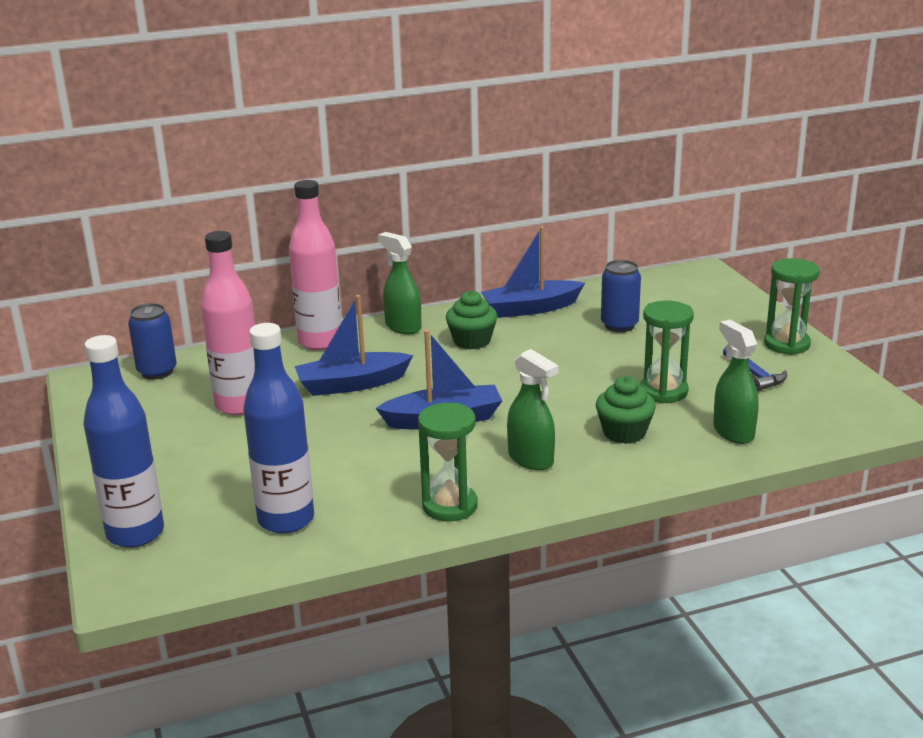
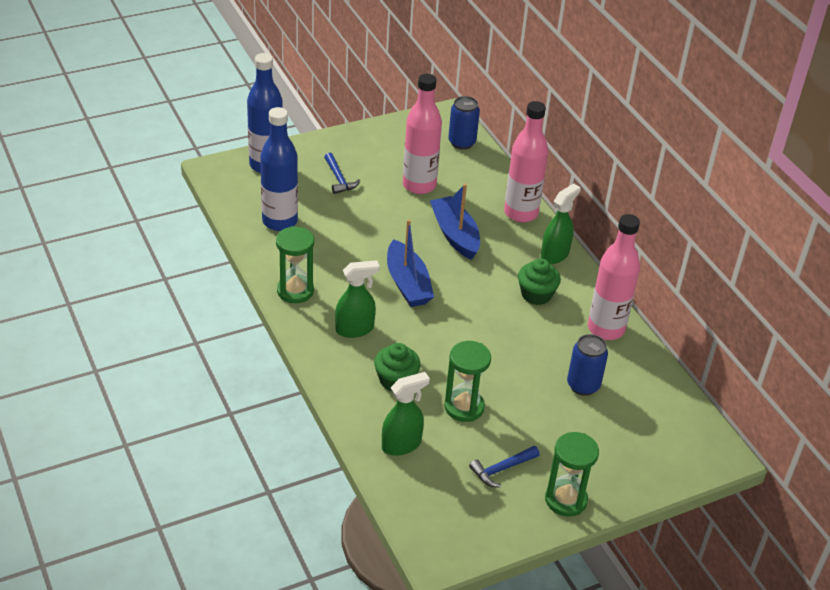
camera: 80 degrees right, 15 degrees up
blue boat [481,226,585,318] -> pink bottle [588,214,640,340]
green spray bottle [507,349,559,470] -> green spray bottle turned 150 degrees counterclockwise [335,260,380,338]
none -> blue hammer [325,153,360,194]

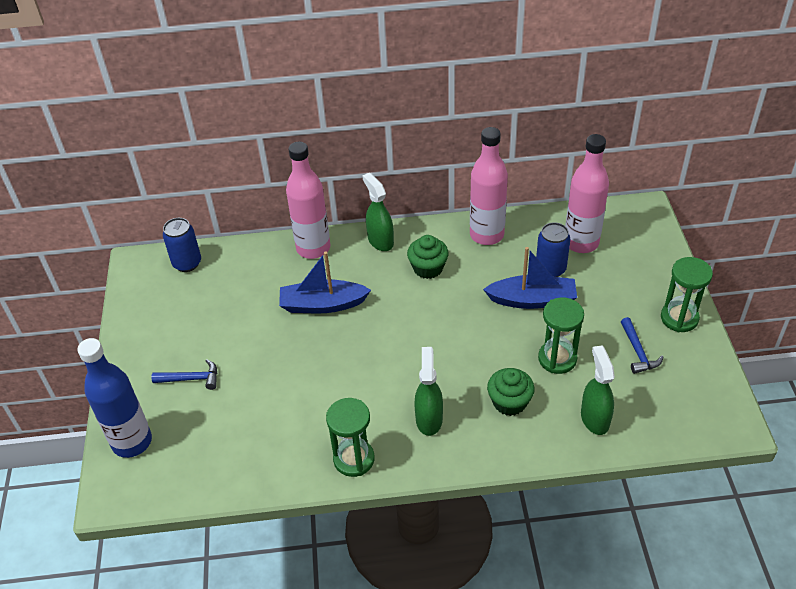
camera: 65 degrees left, 5 degrees up
blue bottle [260,107,298,231] -> none
blue boat [387,219,434,307] -> blue boat moved to [483,247,577,309]
pink bottle [403,74,442,194] -> pink bottle moved to [565,134,609,253]

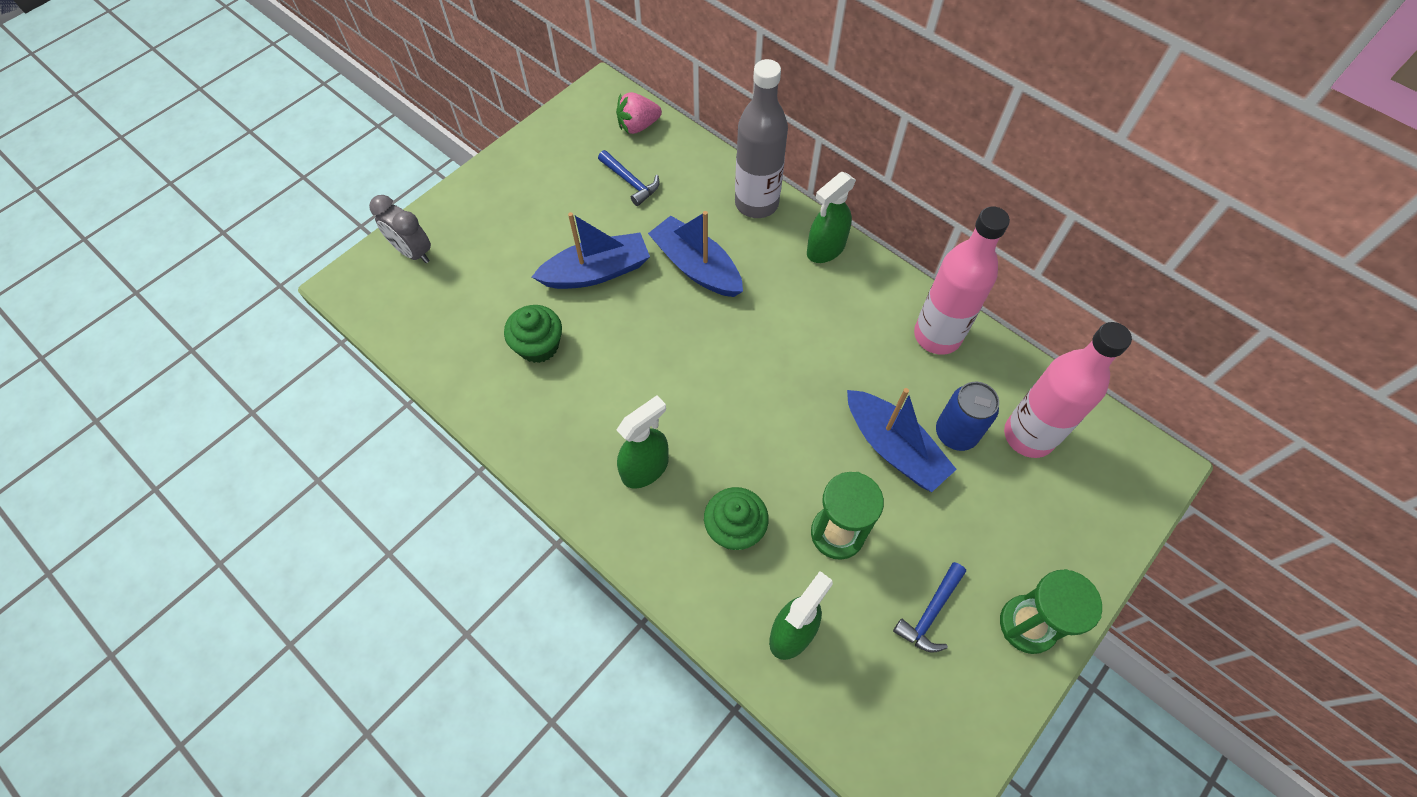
camera: 45 degrees right, 15 degrees up
blue bottle [77,338,152,458] -> grey clock [369,195,431,263]
blue hammer [152,359,217,390] -> blue hammer moved to [598,150,660,206]
blue can [163,218,201,272] -> pink strawberry [616,92,662,134]
pink bottle [286,142,330,259] -> grey bottle [735,59,788,218]
green hourglass [326,398,375,477] -> none
green spray bottle [362,173,394,251] -> green spray bottle turned 150 degrees counterclockwise [807,172,856,263]
green cupcake [407,235,449,279] -> green cupcake moved to [504,305,562,363]
none -> blue boat [532,212,650,289]

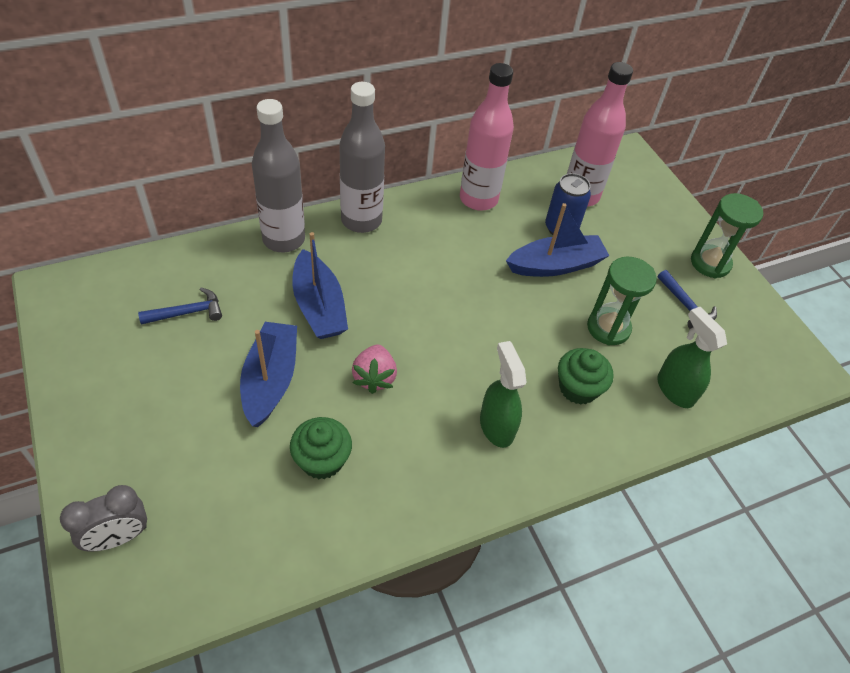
camera: 70 degrees left, 10 degrees down
pink strawberry [616,92,662,134] -> pink strawberry moved to [352,344,397,394]
blue boat [648,211,743,297] -> blue boat turned 90 degrees counterclockwise [292,232,348,339]
green spray bottle [807,172,856,263] -> grey bottle [339,82,385,233]

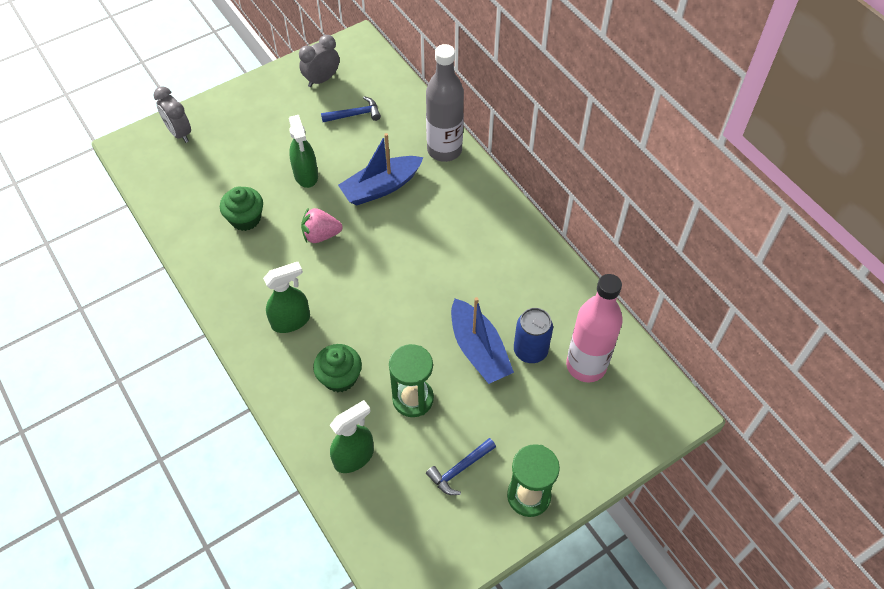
camera: 85 degrees right, 5 degrees up
blue hammer [138,288,222,325] -> blue hammer turned 75 degrees counterclockwise [321,96,381,122]
blue boat [240,322,297,427] -> green spray bottle [289,115,318,188]
grey bottle [339,82,385,233] -> none
pink bottle [460,63,514,211] -> none
none -> grey clock [299,35,339,87]

